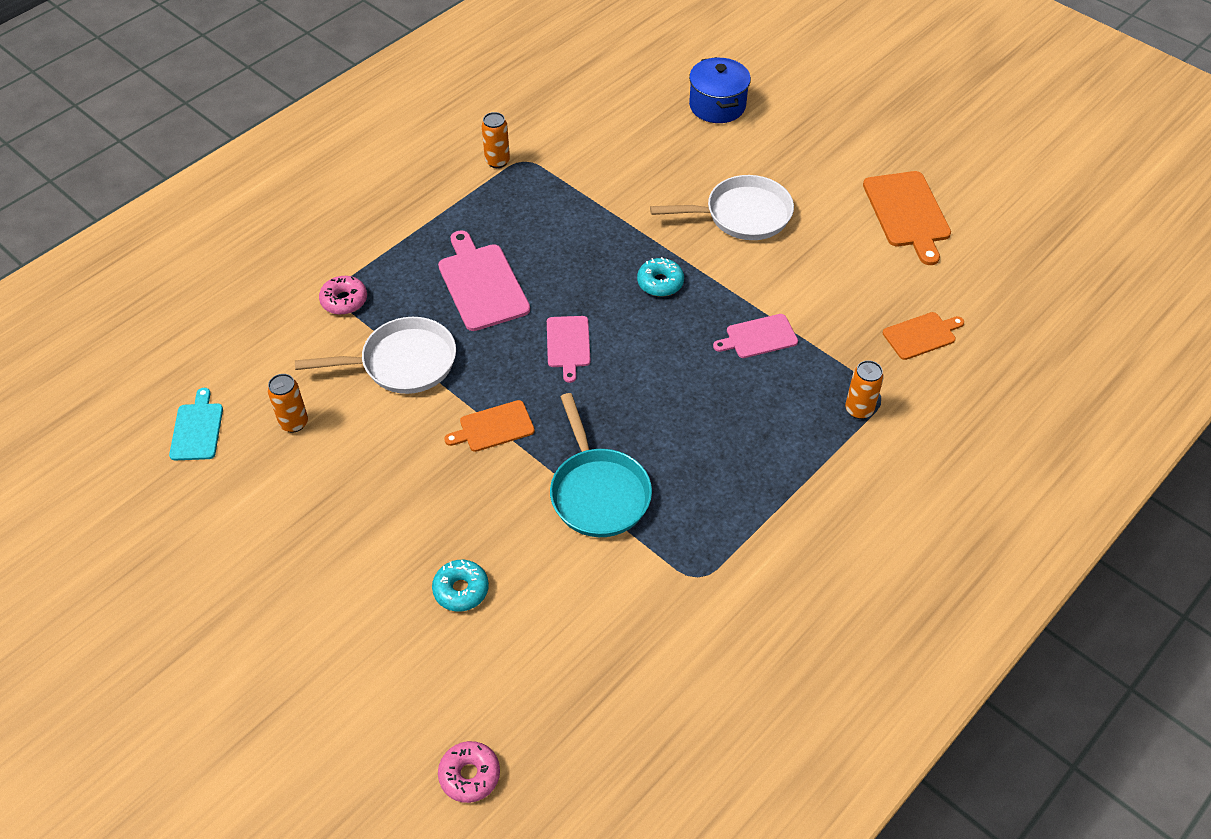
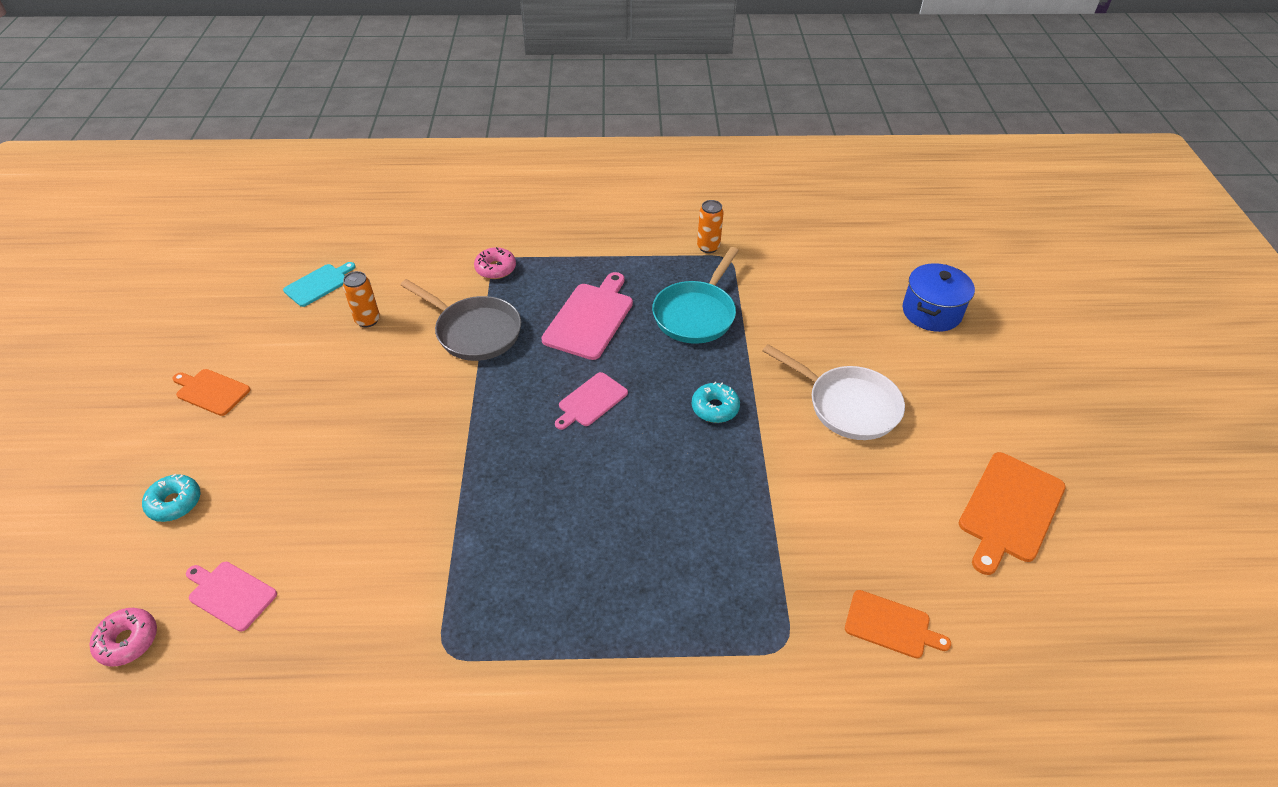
camera: 45 degrees right, 5 degrees down
white pan [295,317,456,394] -> grey pan [401,279,521,361]
turquoise donut [432,560,489,612] -> turquoise donut moved to [142,474,200,522]
orange cutting board [444,400,535,452] -> orange cutting board moved to [172,369,250,416]
turquoise pan [550,393,652,537] -> turquoise pan moved to [652,247,739,344]
pink cutting board [713,314,798,358] -> pink cutting board moved to [186,562,277,632]
orange can [845,360,884,419] -> none

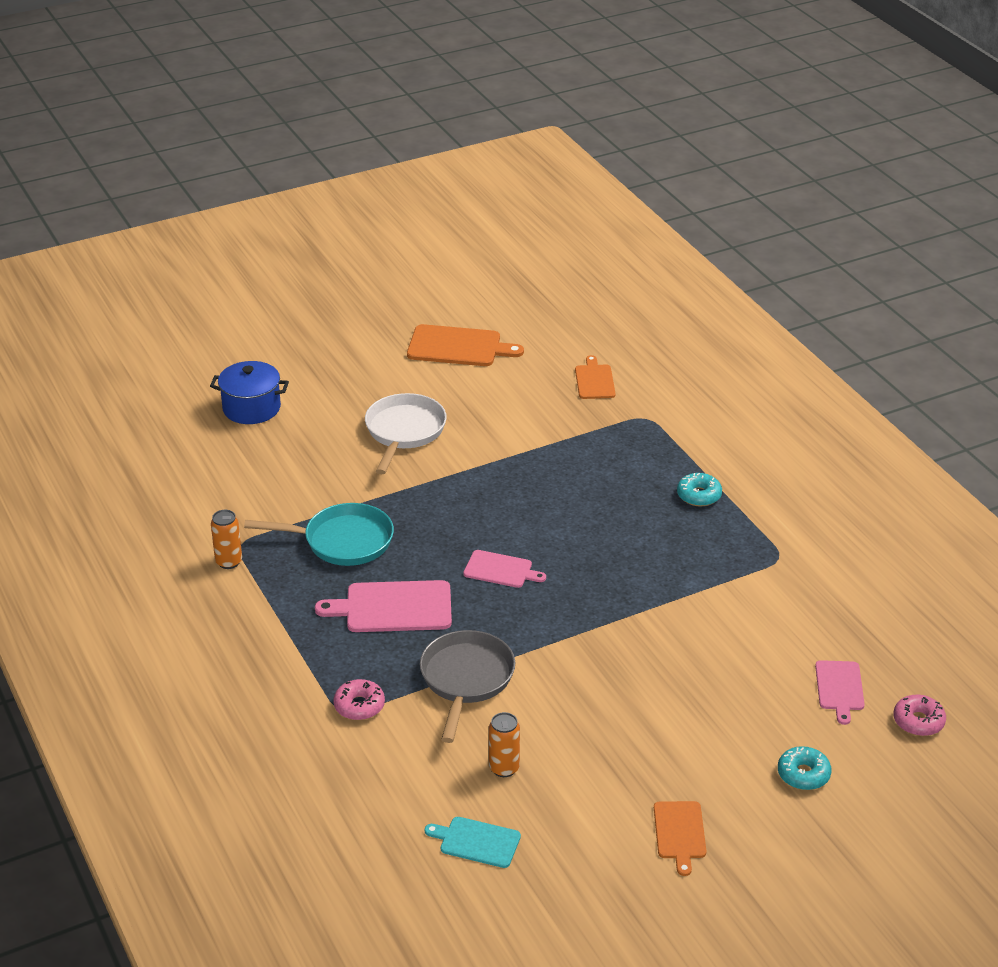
camera: 115 degrees left, 10 degrees down
turquoise donut [692,382,740,423] -> turquoise donut moved to [677,473,722,506]

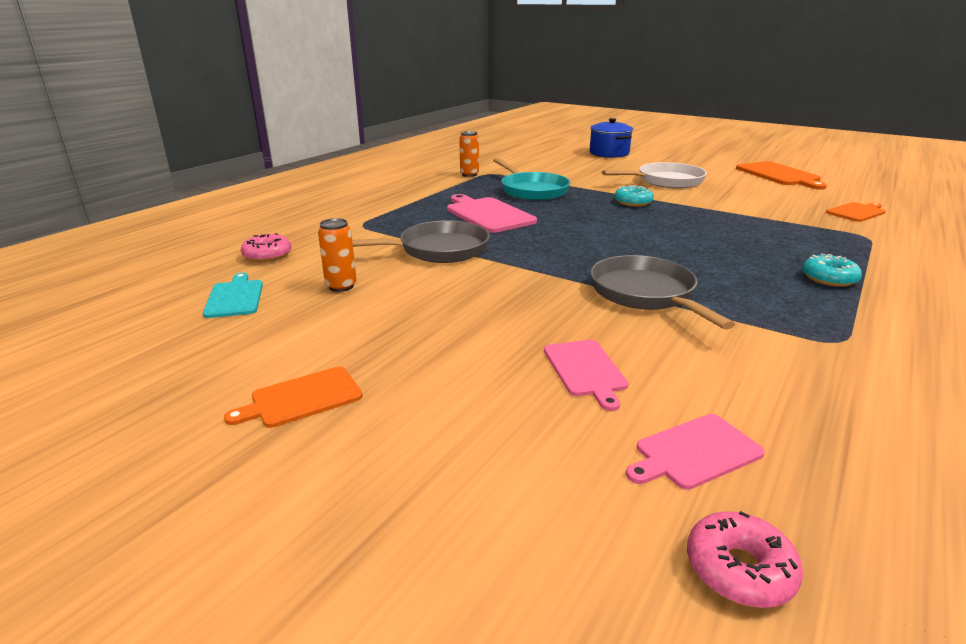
camera: 60 degrees right, 10 degrees down
pink donut [333,679,385,720] -> pink donut moved to [241,233,291,262]
pink cutting board [463,550,546,588] -> pink cutting board moved to [544,340,629,411]
turquoise donut [778,746,832,790] -> turquoise donut moved to [614,185,654,207]
none -> grey pan [590,255,735,330]

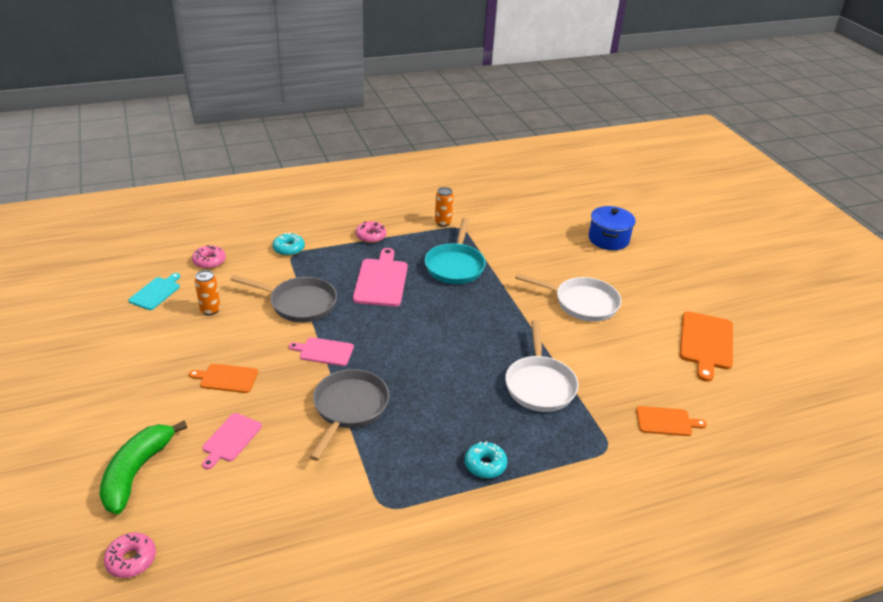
camera: 35 degrees right, 10 degrees up
orange cutting board [224,367,362,428] -> orange cutting board moved to [189,364,258,393]
turquoise donut [614,185,654,207] -> turquoise donut moved to [273,232,305,256]
pink cutting board [626,414,765,490] -> pink cutting board moved to [289,337,354,366]
none -> green banana [99,421,187,514]
none -> pink donut [356,221,386,243]
none -> white pan [505,320,579,412]

